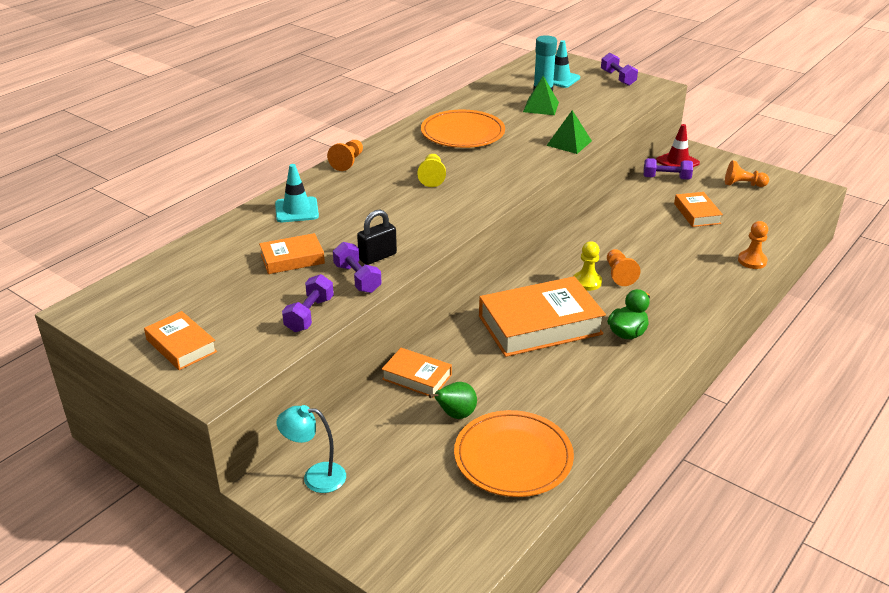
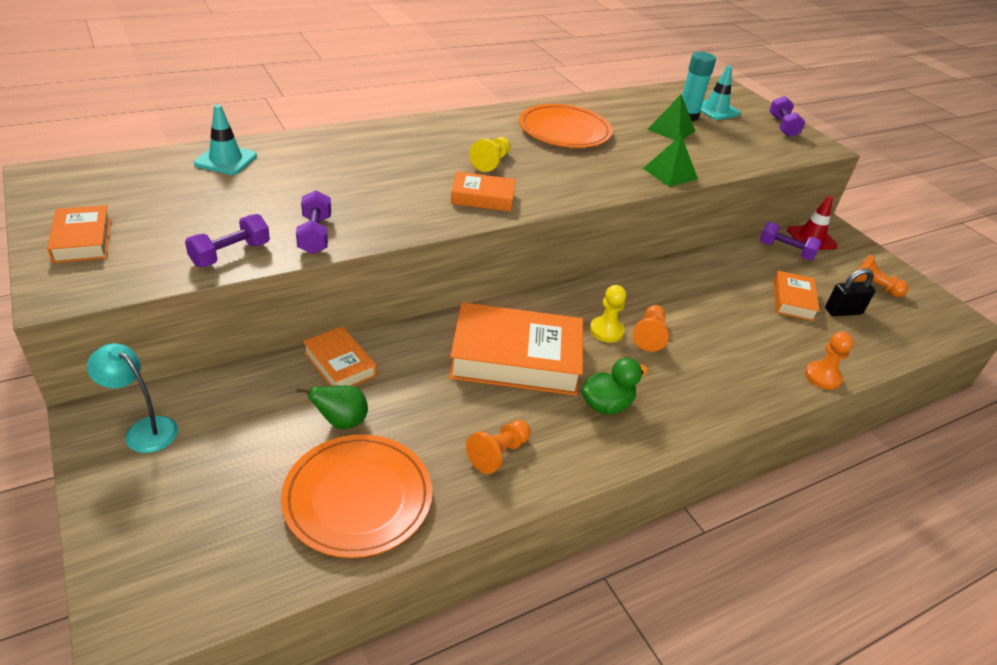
camera: 20 degrees right, 5 degrees up
orange book [259,233,325,274] -> orange book moved to [451,172,516,212]
turquoise traffic cone [275,164,319,222] -> turquoise traffic cone moved to [194,104,257,175]
orange pawn [327,140,363,171] -> orange pawn moved to [466,420,531,474]
black padlock [357,210,397,265] -> black padlock moved to [825,268,875,316]

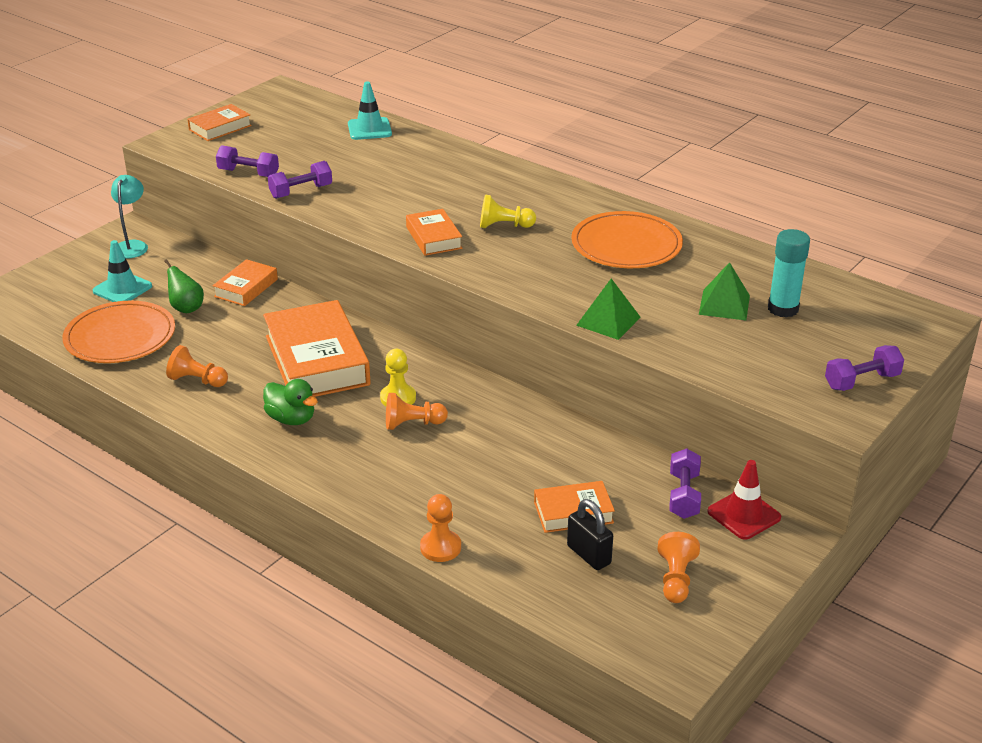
camera: 70 degrees right, 5 degrees down
turquoise traffic cone [700,66,740,120] -> turquoise traffic cone moved to [93,240,152,302]

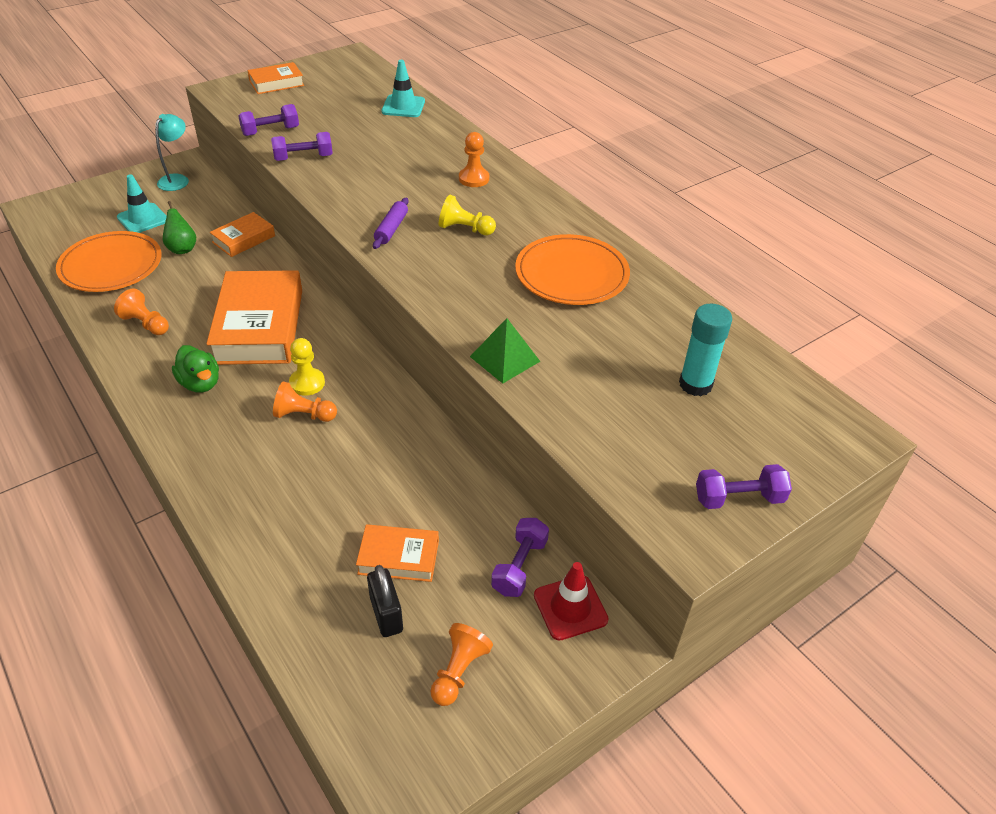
camera: 15 degrees right, 10 degrees up
purple dumbbell [216,145,279,177] -> purple dumbbell turned 60 degrees counterclockwise [238,104,299,136]
orange book [406,209,462,256] -> purple rolling pin [373,198,409,249]
orange pawn [420,494,461,562] -> orange pawn moved to [459,132,489,187]
green pyramid [699,262,750,320] -> none

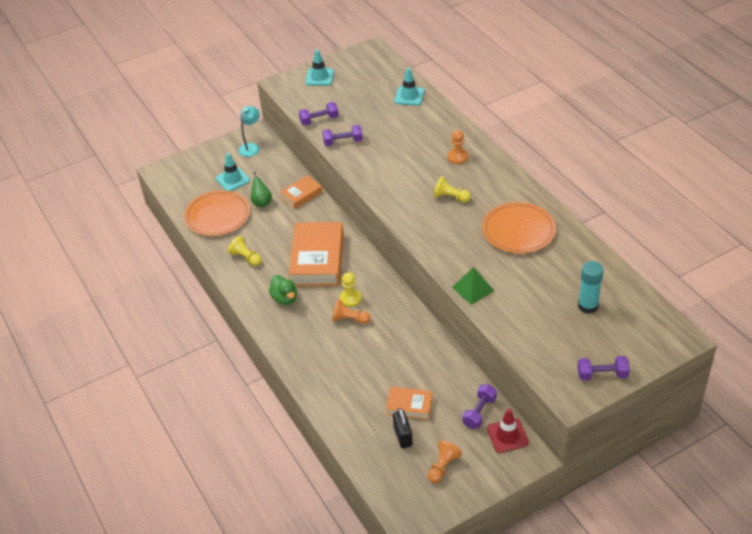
camera: 10 degrees right, 0 degrees up
orange pawn [114,289,169,335] -> yellow pawn [228,236,262,266]
orange book [247,62,304,94] -> turquoise traffic cone [305,50,334,86]
purple rolling pin [373,198,409,249] -> none

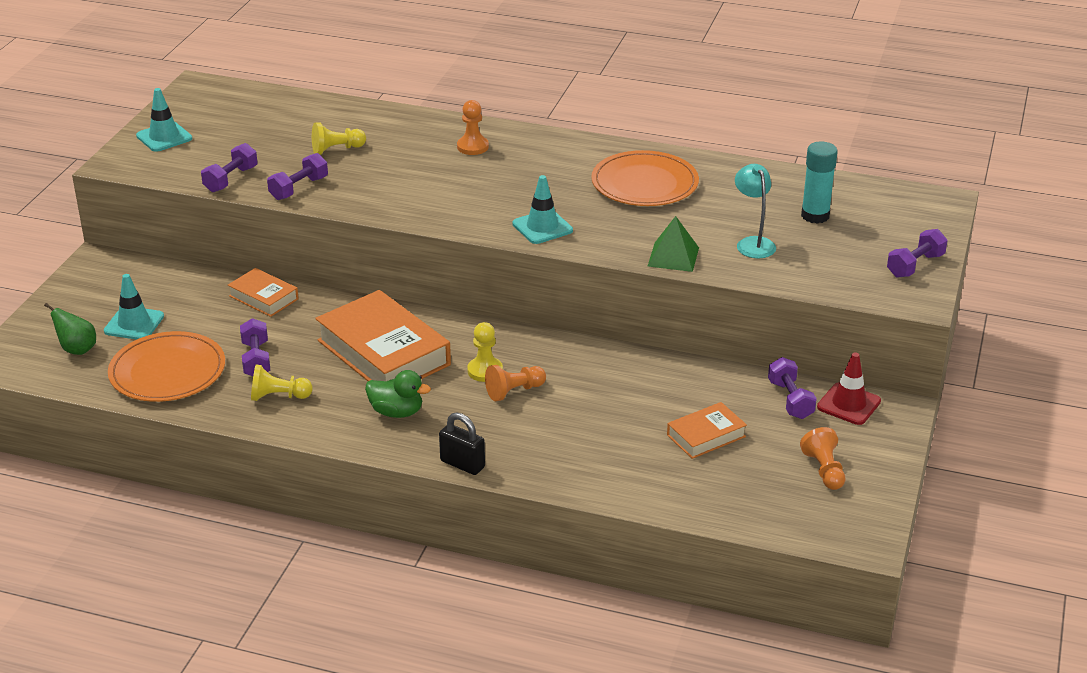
camera: 45 degrees left, 10 degrees down
turquoise lamp [238,106,260,157] -> turquoise lamp moved to [735,164,776,258]
green pear [251,172,272,207] -> green pear moved to [44,303,96,355]
orange book [280,175,322,209] -> orange book turned 60 degrees counterclockwise [228,268,299,317]
black padlock [393,408,413,448] -> black padlock moved to [439,412,485,475]
turquoise traffic cone [394,68,425,106] -> turquoise traffic cone moved to [512,175,573,244]
yellow pawn [434,176,471,203] -> yellow pawn moved to [312,123,366,155]
none -> purple dumbbell [240,318,270,376]

